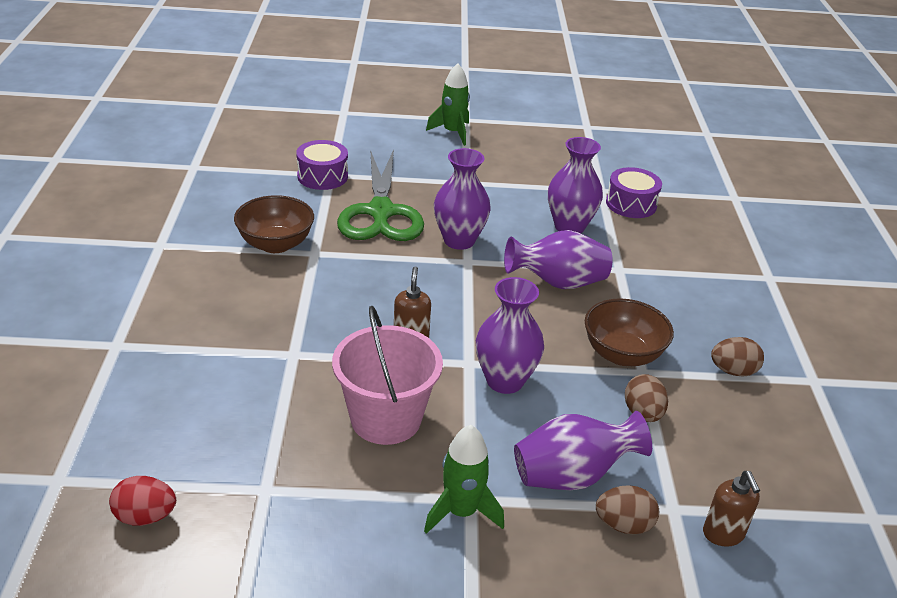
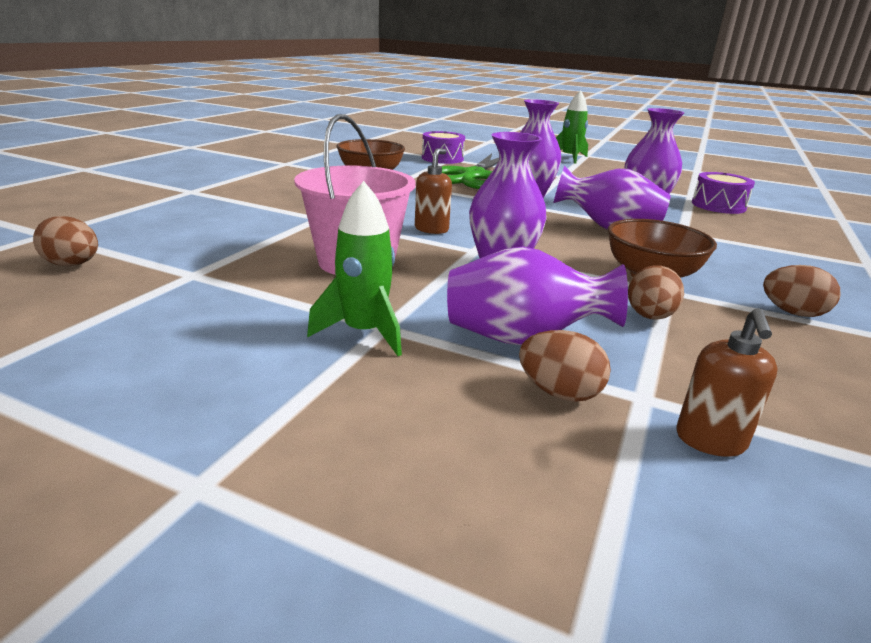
camera: 25 degrees right, 10 degrees down
red egg [109,476,176,526] -> brown egg [33,216,98,266]

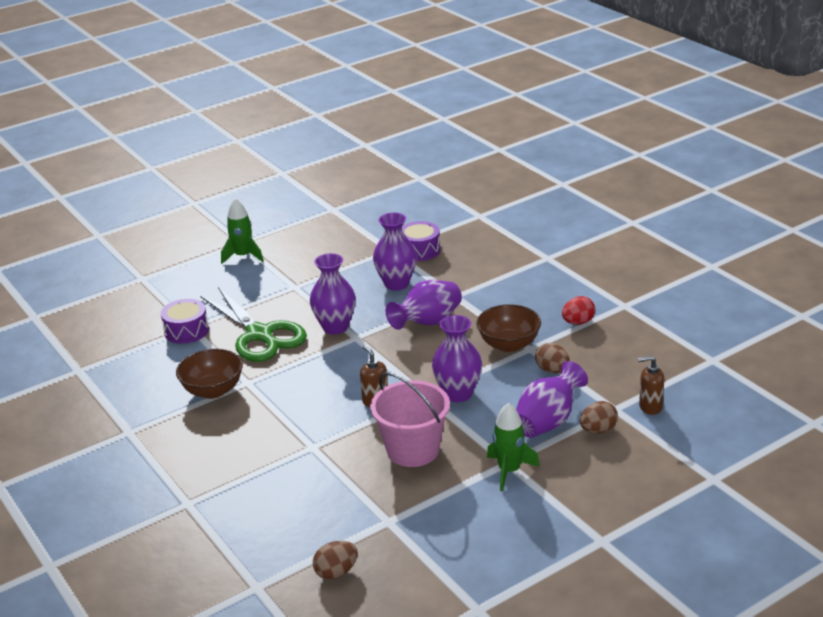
camera: 55 degrees left, 5 degrees up
brown soap dispenser [677,308,778,457] -> brown soap dispenser turned 135 degrees clockwise [638,356,664,415]
brown egg [763,265,840,317] -> red egg [562,296,595,325]

